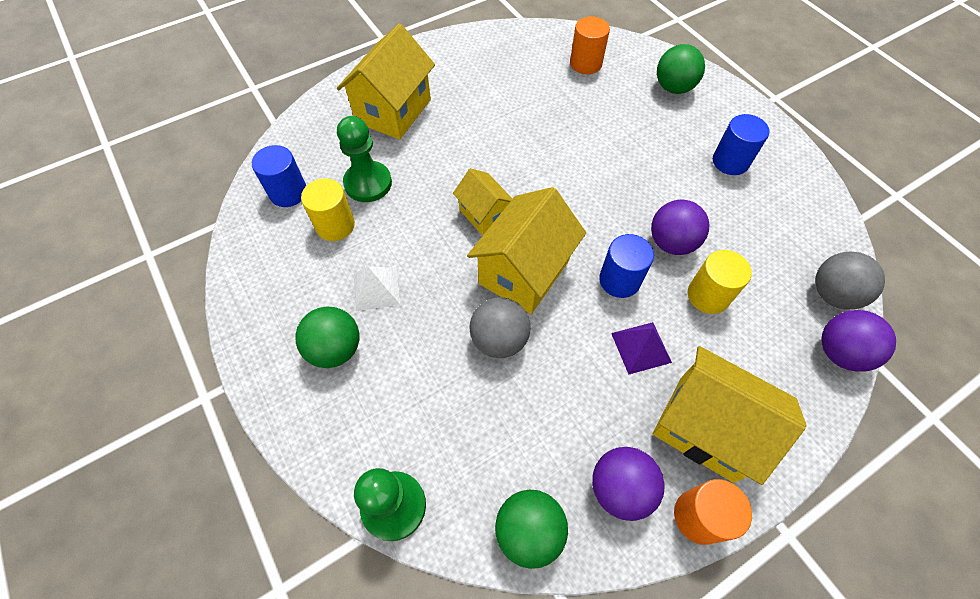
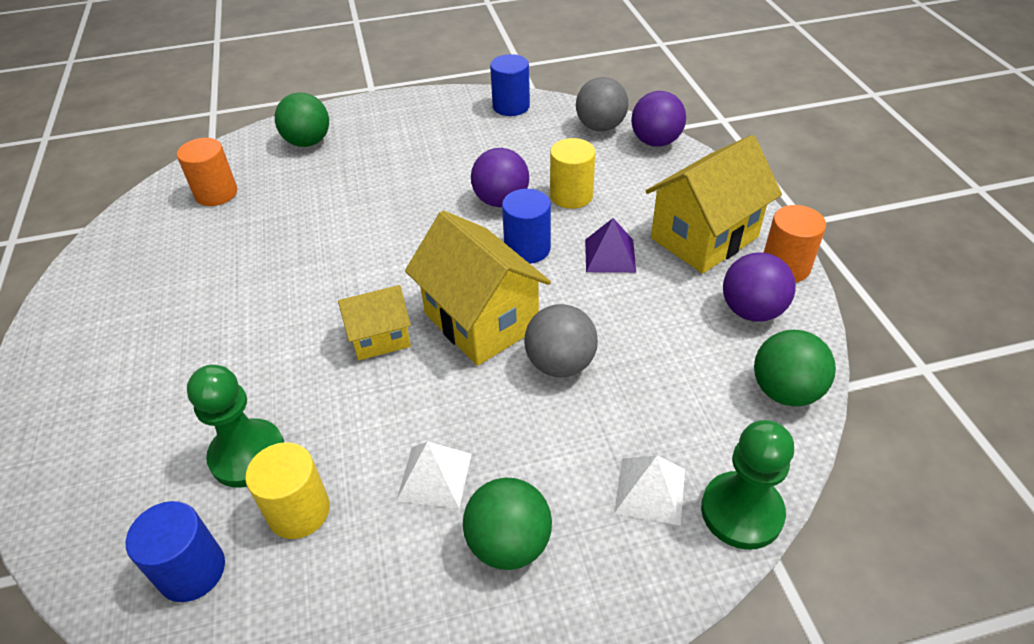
camera: 70 degrees left, 15 degrees down
yellow house [337,24,435,140] -> none
blue cylinder [713,114,769,175] -> blue cylinder moved to [490,54,530,116]
none -> white pyramid [614,455,685,526]

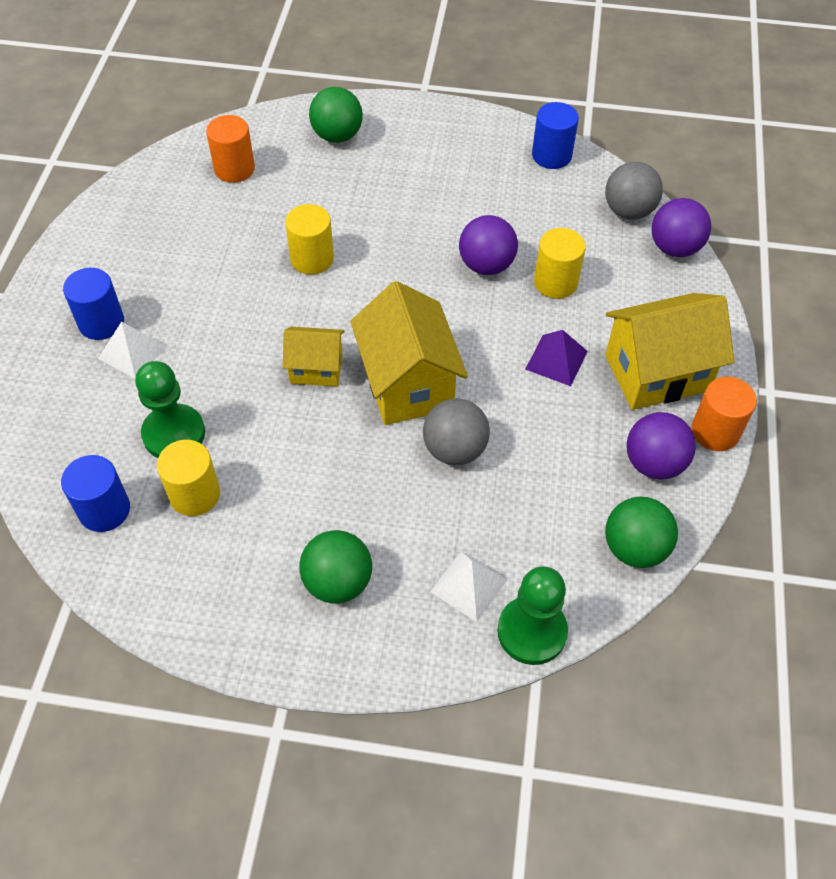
camera: 20 degrees right, 10 degrees up
white pyramid [396,442,471,509] -> white pyramid moved to [98,322,167,379]
blue cylinder [502,189,551,264] -> blue cylinder moved to [63,268,124,340]
none -> yellow cylinder [285,204,334,275]

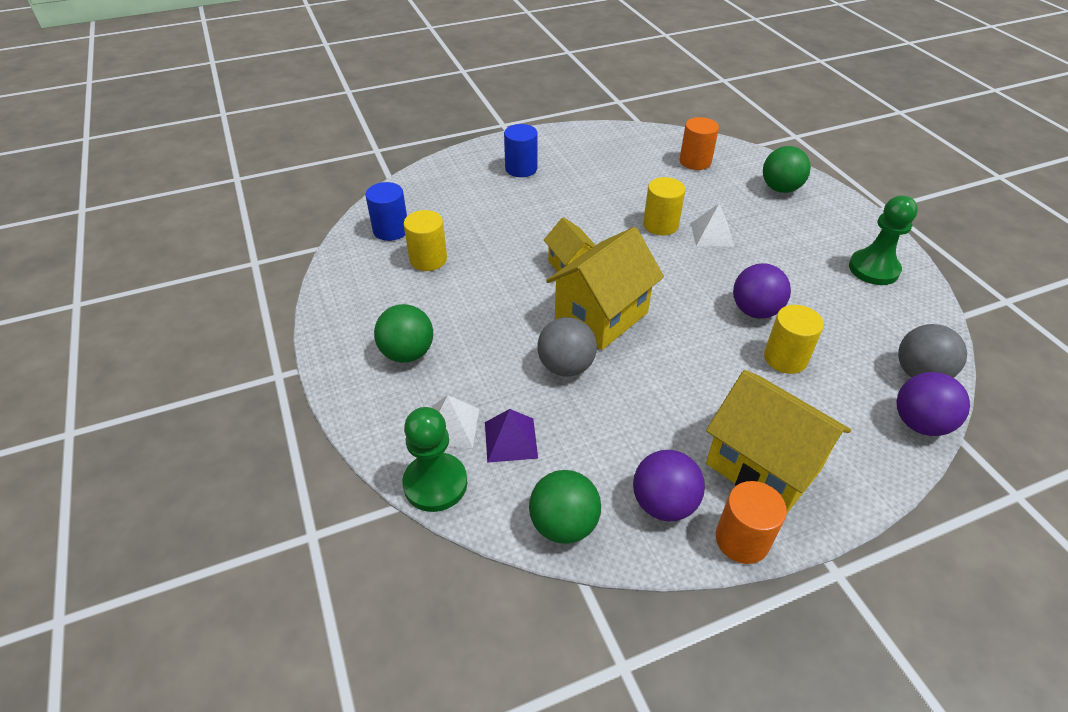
camera: 60 degrees right, 10 degrees down
white pyramid [98,322,167,379] -> white pyramid moved to [691,204,734,246]
green pawn [135,361,205,458] -> green pawn moved to [849,195,918,285]
purple pyramid [525,330,588,386] -> purple pyramid moved to [485,409,538,463]
blue cylinder [532,102,579,169] -> none

